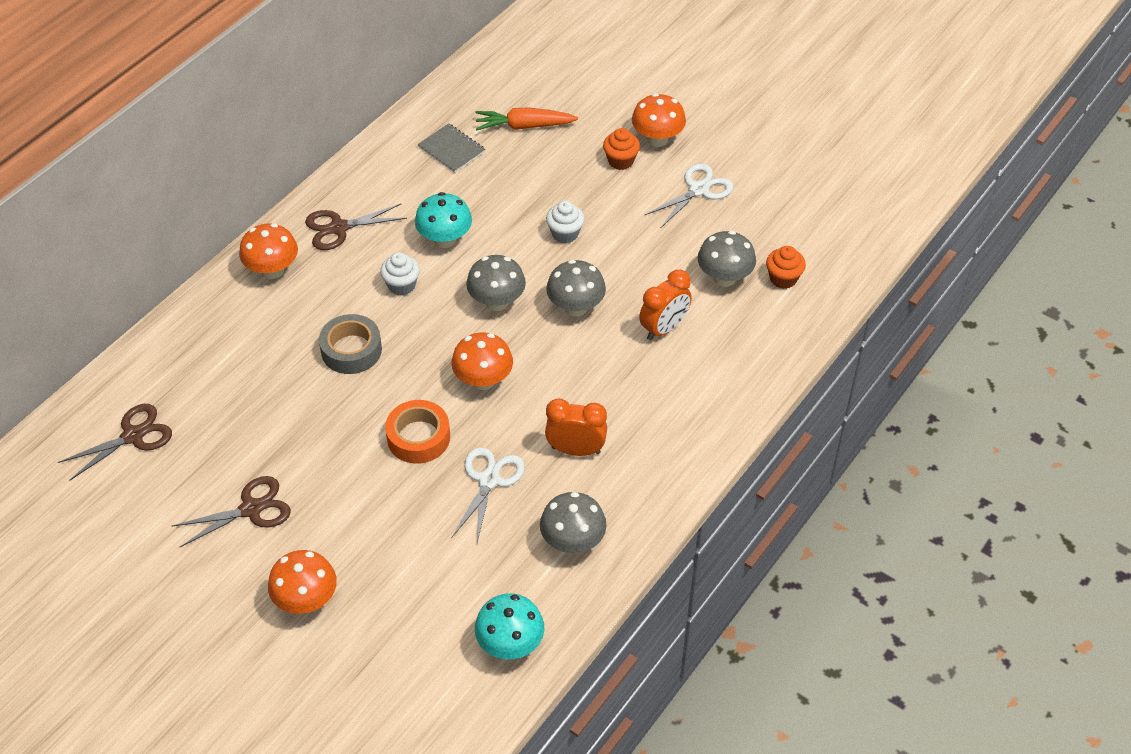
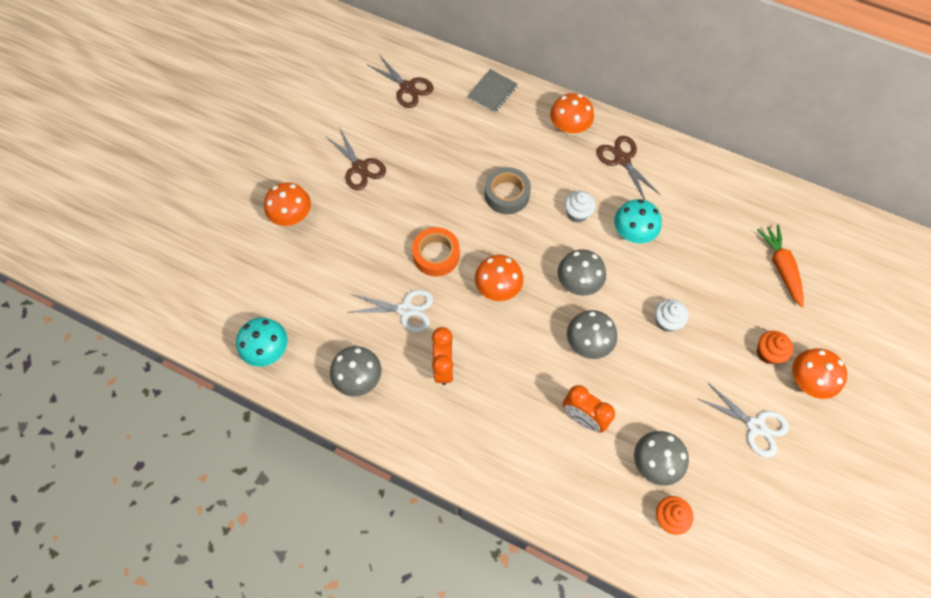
camera: 80 degrees right, 15 degrees up
grey notebook [418,123,485,173] -> grey notebook moved to [467,69,518,113]

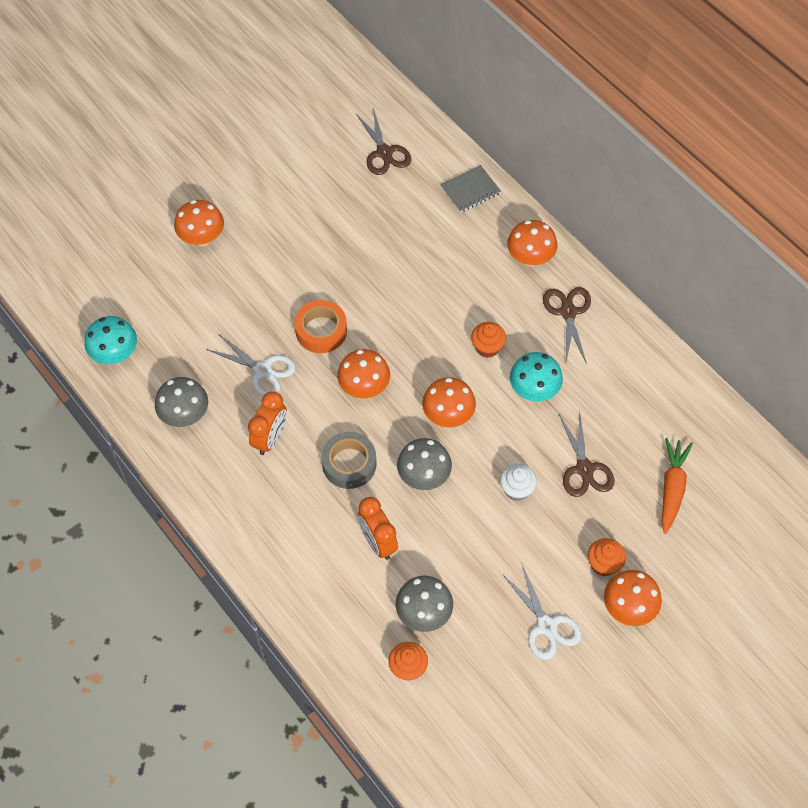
camera: 25 degrees right, 5 degrees down
brown scissors [325,127,386,191] -> brown scissors moved to [559,411,614,497]
grey tape [485,167,531,214] -> grey tape moved to [321,432,377,489]
grey mushroom [558,249,606,296] -> orange mushroom [422,377,476,427]
white cupcake [564,191,596,223] -> orange cupcake [471,322,506,358]

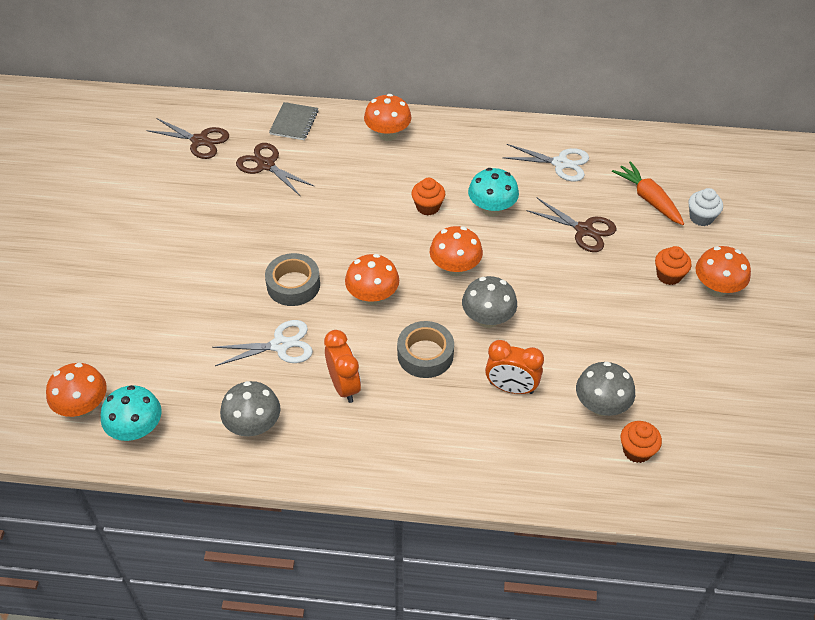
camera: 45 degrees left, 10 degrees down
orange mushroom [174,200,224,246] -> orange mushroom moved to [46,363,107,417]
orange tape [294,300,347,353] -> grey tape [265,253,320,306]
white cupcake [500,464,537,501] -> white cupcake moved to [688,188,723,226]
white scissors [502,565,582,660] -> white scissors moved to [502,144,589,181]
brown scissors [543,287,591,364] -> brown scissors moved to [236,143,314,196]

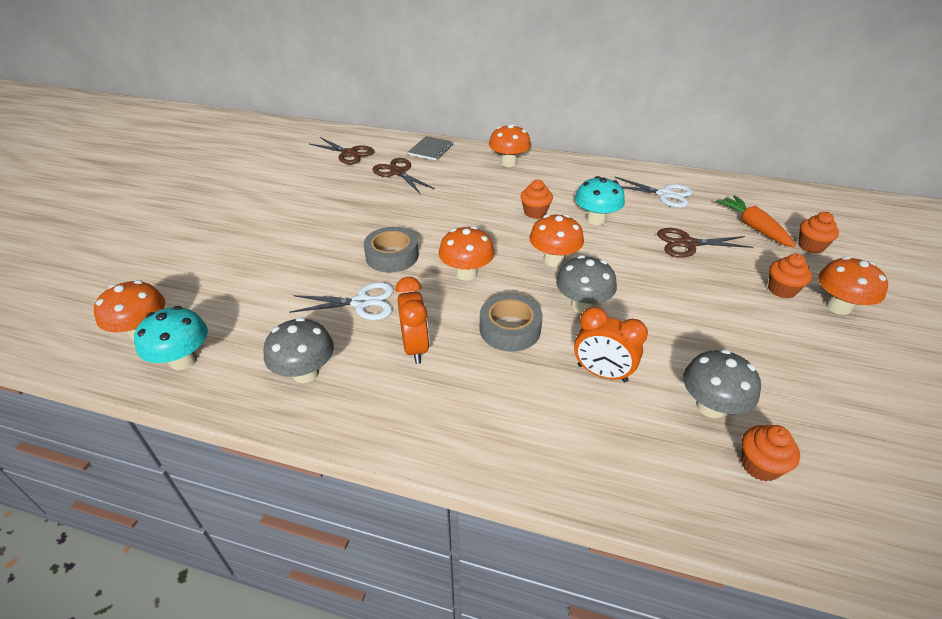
camera: 10 degrees right, 10 degrees down
brown scissors [526,198,616,252] -> brown scissors turned 135 degrees clockwise [657,228,753,258]
white cupcake [688,188,723,226] -> orange cupcake [798,212,839,254]

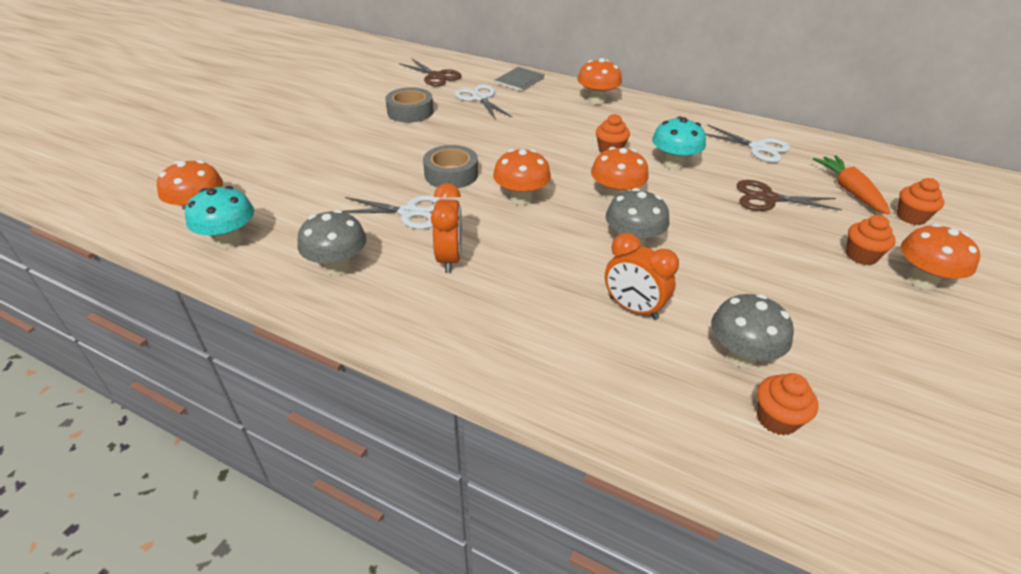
camera: 10 degrees right, 0 degrees up
brown scissors [372,158,435,194] -> white scissors [455,84,513,120]
grey tape [480,294,542,352] -> grey tape moved to [385,87,433,123]

